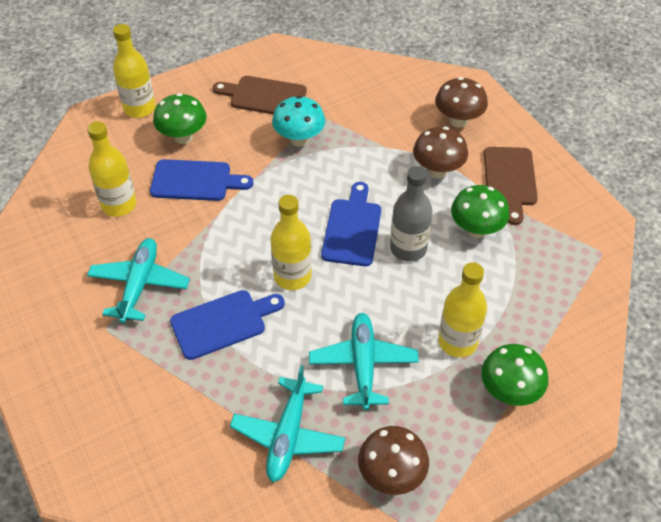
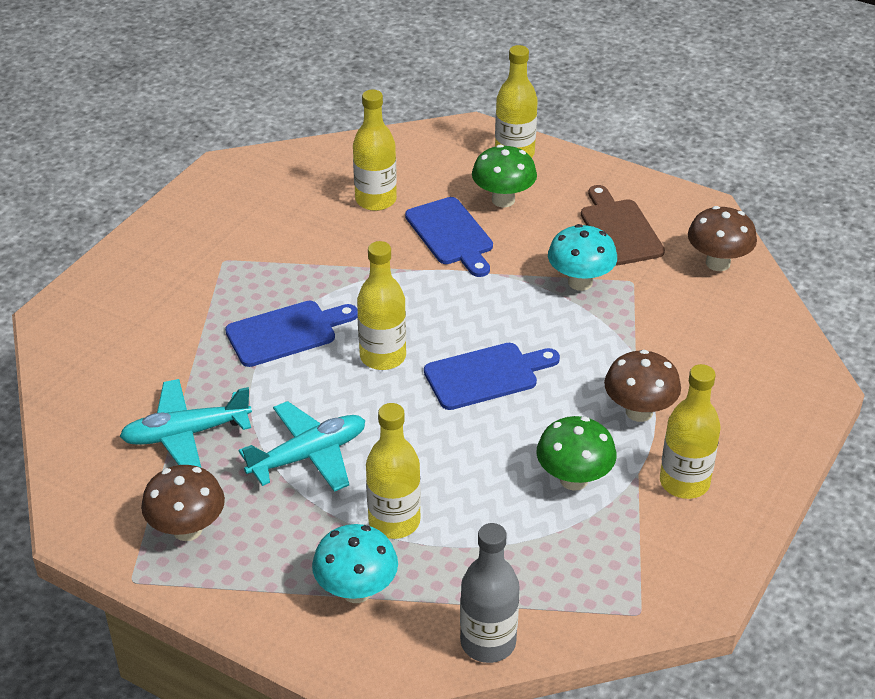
camera: 60 degrees right, 10 degrees down
turquoise plane [87,238,190,323] -> none
blue cutting board [170,290,285,360] -> blue cutting board turned 60 degrees counterclockwise [225,301,358,367]
grey bottle [390,166,432,262] -> grey bottle moved to [460,523,520,663]
brown mushroom [435,77,488,127] -> brown mushroom moved to [688,206,757,271]
green mushroom [481,344,548,406] -> turquoise mushroom [312,524,398,603]
brown cutting board [484,147,538,225] -> yellow bottle [660,364,721,499]

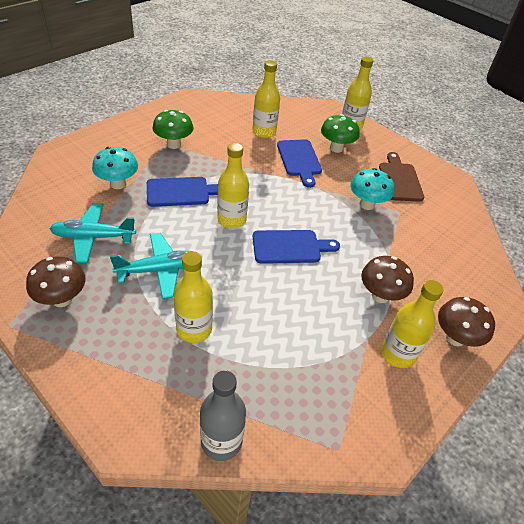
camera: 10 degrees right, 5 degrees up
turquoise mushroom [312,524,398,603] -> turquoise mushroom moved to [92,147,138,189]
green mushroom [537,416,617,491] -> green mushroom moved to [153,110,193,149]
brown mushroom [688,206,757,271] -> brown mushroom moved to [438,297,495,347]

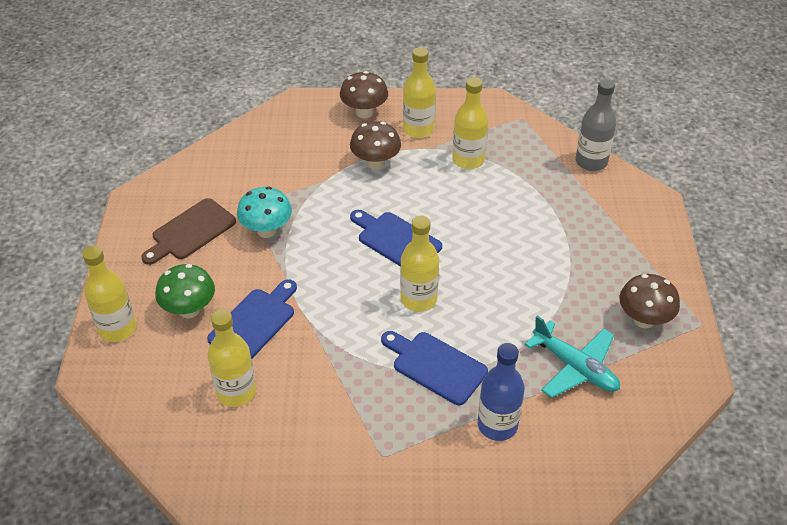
camera: 130 degrees left, 0 degrees up
turquoise mushroom [92,147,138,189] -> blue bottle [477,343,525,441]
turquoise plane [110,233,202,299] -> none
green mushroom [153,110,193,149] -> none
yellow bottle [174,251,213,343] -> yellow bottle moved to [452,77,488,169]

